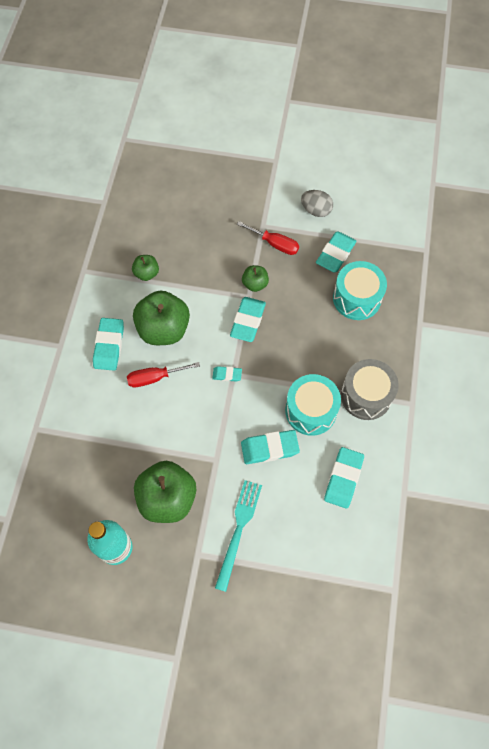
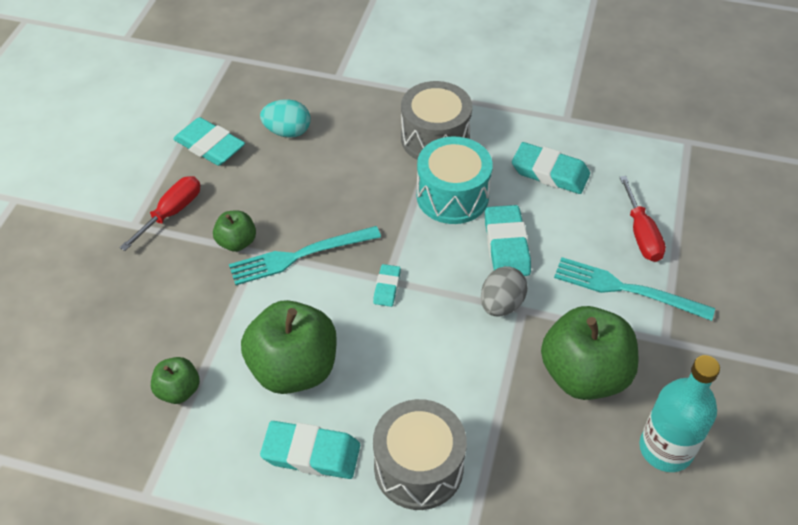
camera: 85 degrees left, 15 degrees down
red screwdriver [127,362,200,387] -> red screwdriver moved to [619,176,666,262]
turquoise eraser [230,297,266,342] -> turquoise fork [229,226,381,285]
grey egg [301,190,333,217] -> grey egg moved to [481,266,528,317]
turquoise drum [333,261,387,320] -> turquoise egg [260,99,310,138]
none -> grey drum [373,399,467,510]

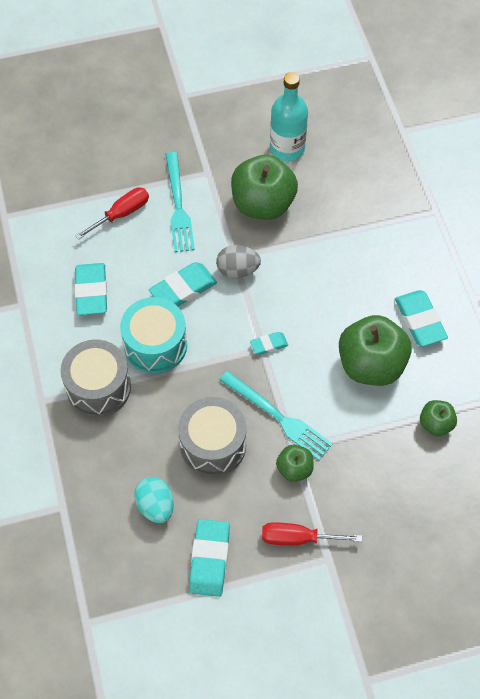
camera: 120 degrees left, 10 degrees up
grey drum [373,399,467,510] -> grey drum moved to [178,397,247,476]

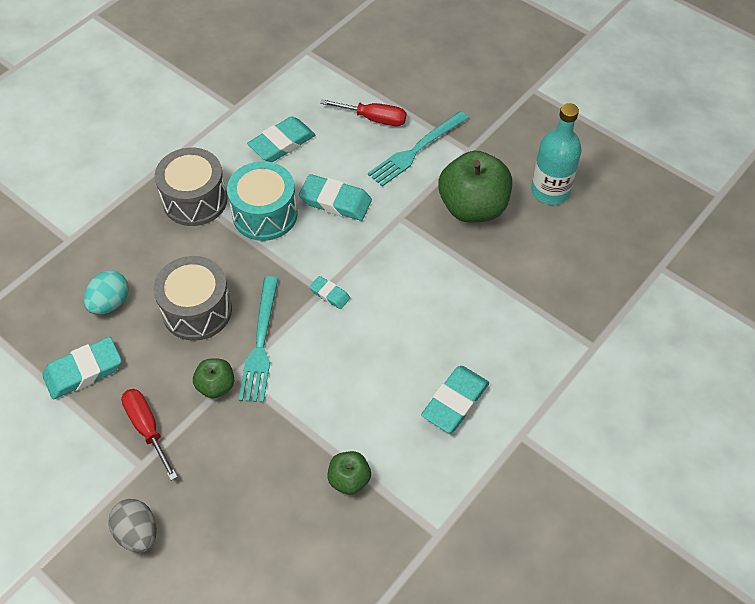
camera: 55 degrees right, 5 degrees down
grey egg [216,245,261,278] -> grey egg moved to [109,499,157,553]
green apple [339,315,412,386] -> none

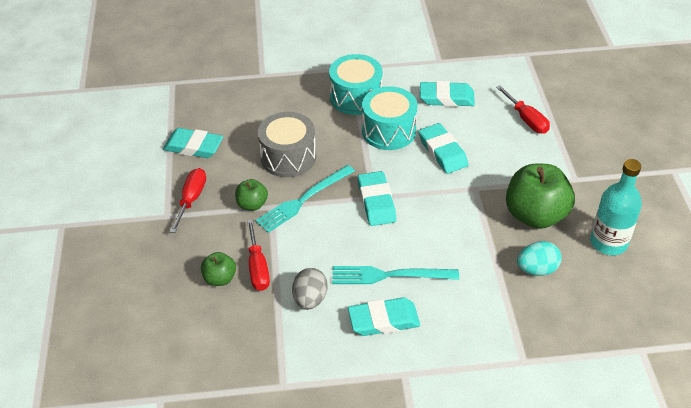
camera: 45 degrees right, 10 degrees down
turquoise egg [84,270,129,314] -> turquoise egg moved to [517,241,562,276]
grey egg [109,499,157,553] -> grey egg moved to [292,268,328,310]
grey drum [155,148,228,226] -> turquoise drum [329,54,382,115]
turquoise eraser [310,276,350,309] -> turquoise eraser [358,171,396,226], size x1.85
green apple [327,451,371,495] -> green apple moved to [201,252,236,286]
turquoise fork [368,111,469,187] -> turquoise fork moved to [332,266,459,284]
none -> red screwdriver [247,219,270,291]

